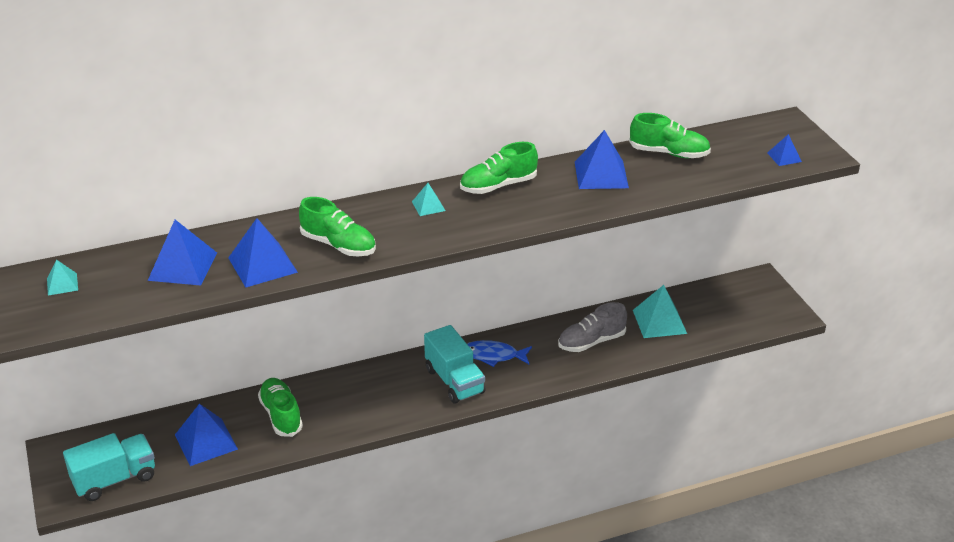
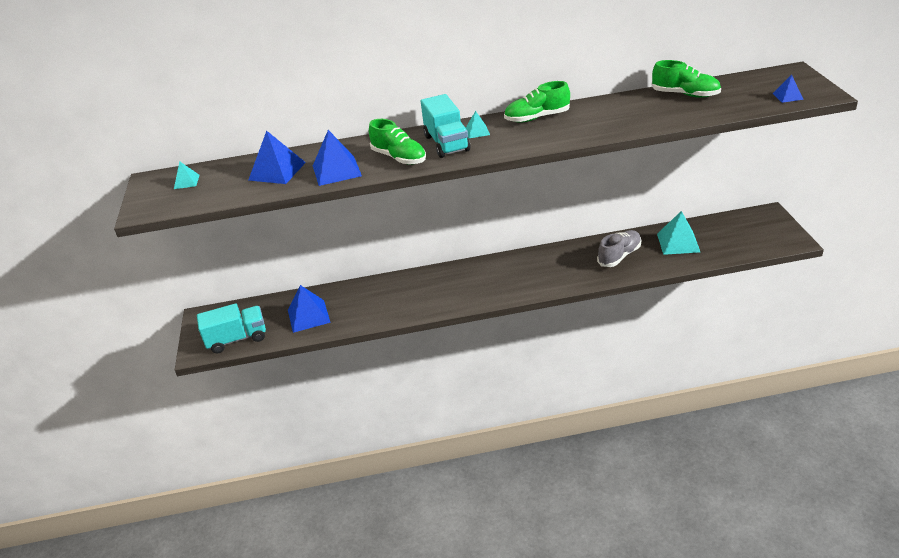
camera: 15 degrees right, 0 degrees up
green shoe [258,378,303,437] -> none
turquoise truck [424,325,486,404] -> turquoise truck moved to [421,94,470,158]
blue fish [467,340,532,367] -> none
grey shoe [558,302,627,352] -> grey shoe turned 150 degrees clockwise [597,230,641,267]
blue pyramid [575,130,629,189] -> none

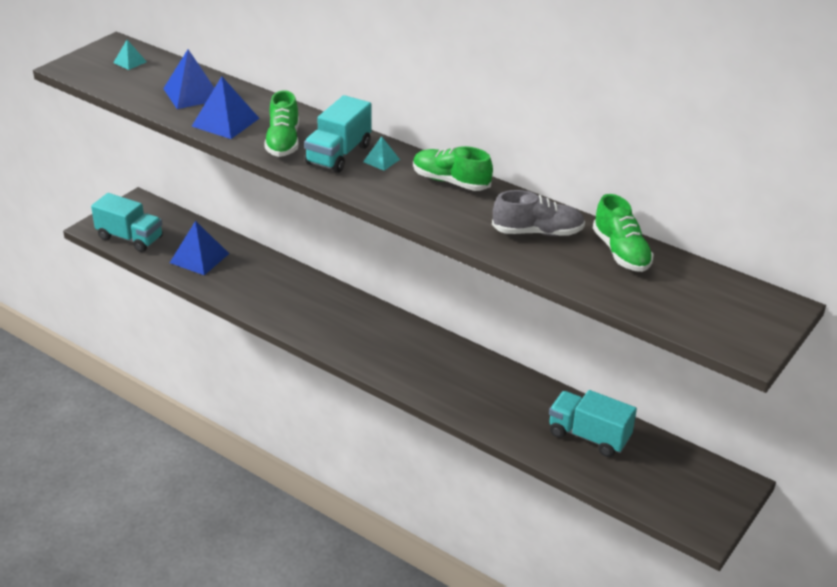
camera: 40 degrees right, 0 degrees up
grey shoe [597,230,641,267] -> grey shoe moved to [492,190,585,236]
turquoise pyramid [657,211,700,255] -> turquoise truck [549,390,637,457]
blue pyramid [772,75,804,103] -> none

